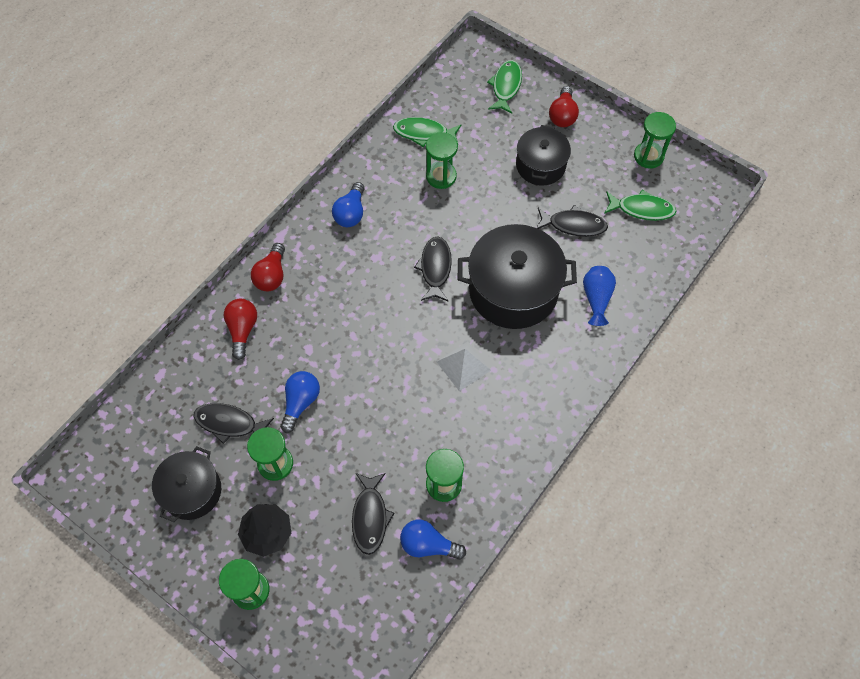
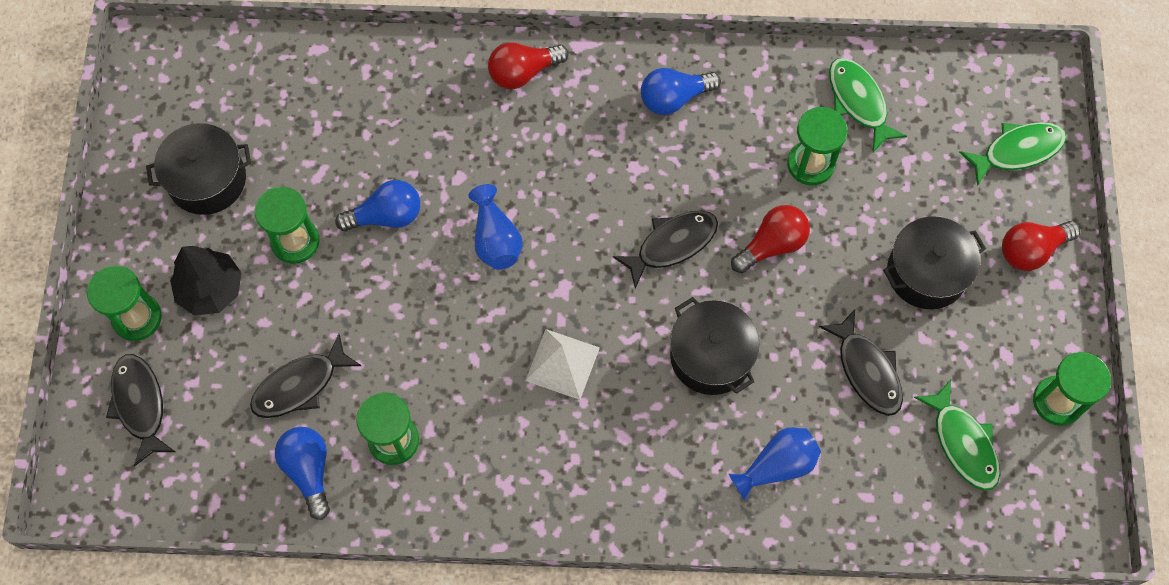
camera: 55 degrees right, 5 degrees up
black fish [193,403,274,444] -> black fish moved to [106,354,175,467]
red light bulb [224,299,257,360] -> red light bulb moved to [731,205,810,273]
black pot [458,224,577,329] -> black pot [670,297,759,395], size x0.60
none -> blue vase [468,184,523,270]

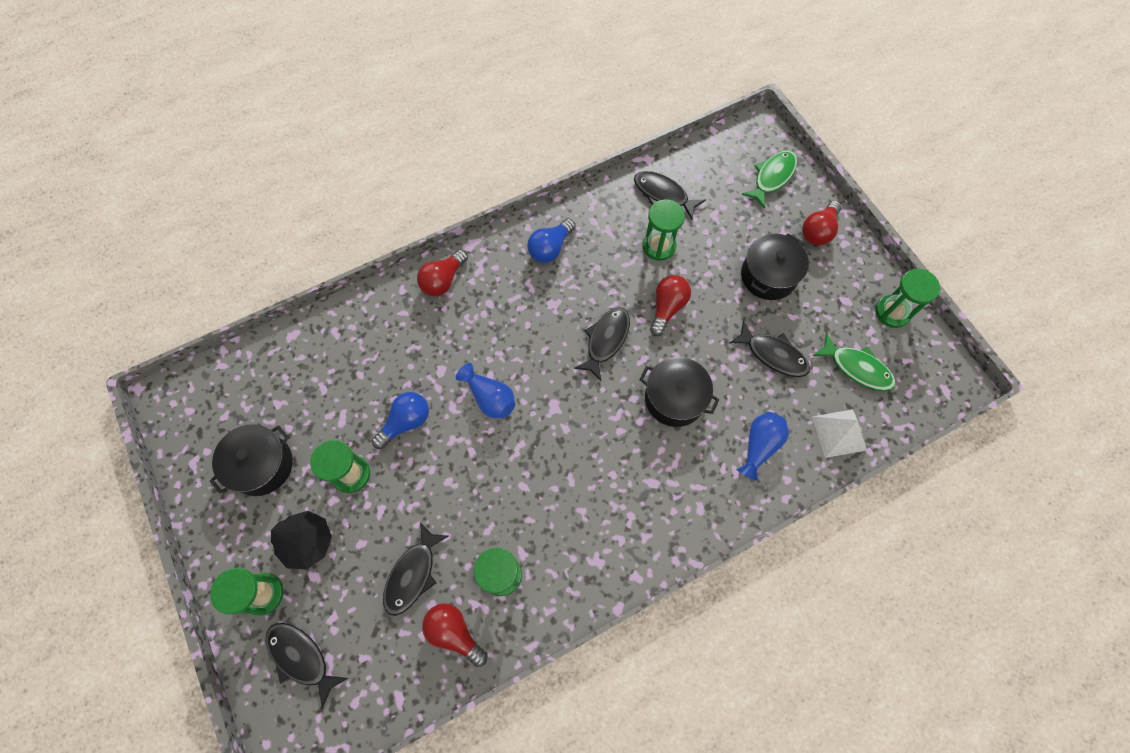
camera: 30 degrees left, 0 degrees up
blue light bulb [275,427,330,520] -> red light bulb [422,603,488,667]
white pyramid [525,329,600,400] -> white pyramid moved to [812,409,867,458]
green fish [829,58,907,152] -> black fish [634,171,706,220]

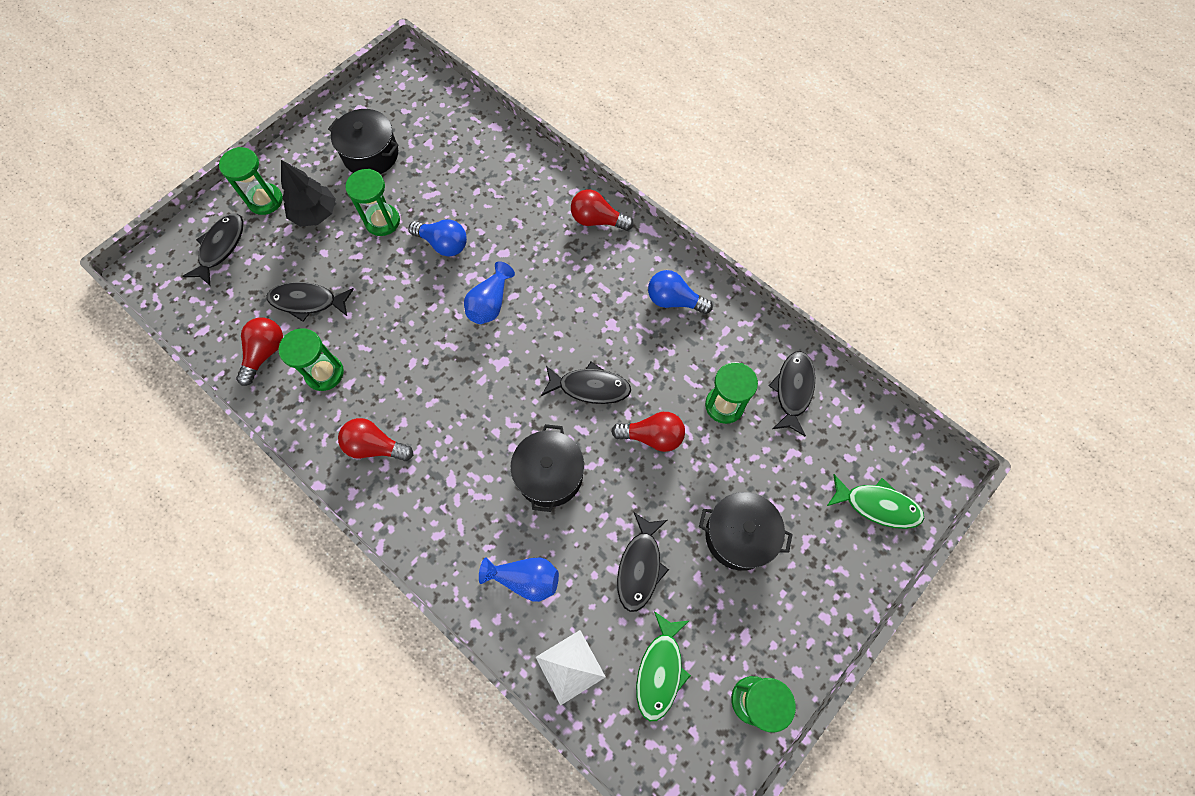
camera: 70 degrees right, 0 degrees up
red light bulb [802,201,841,245] -> red light bulb moved to [338,418,413,461]

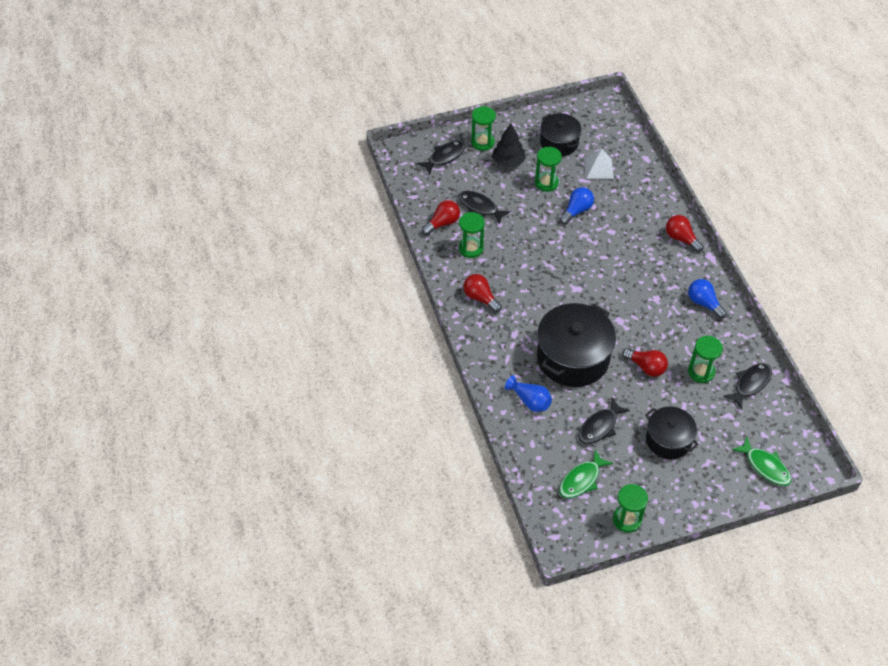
camera: 30 degrees right, 15 degrees down
blue light bulb [408,219,467,257] -> blue light bulb turned 105 degrees counterclockwise [560,187,594,224]
blue vase [464,261,515,324] -> none
black pot [510,424,584,512] -> black pot [537,303,616,387], size x1.66
white pyramid [536,630,606,706] -> white pyramid moved to [584,149,614,179]
black fish [541,362,631,404] -> none

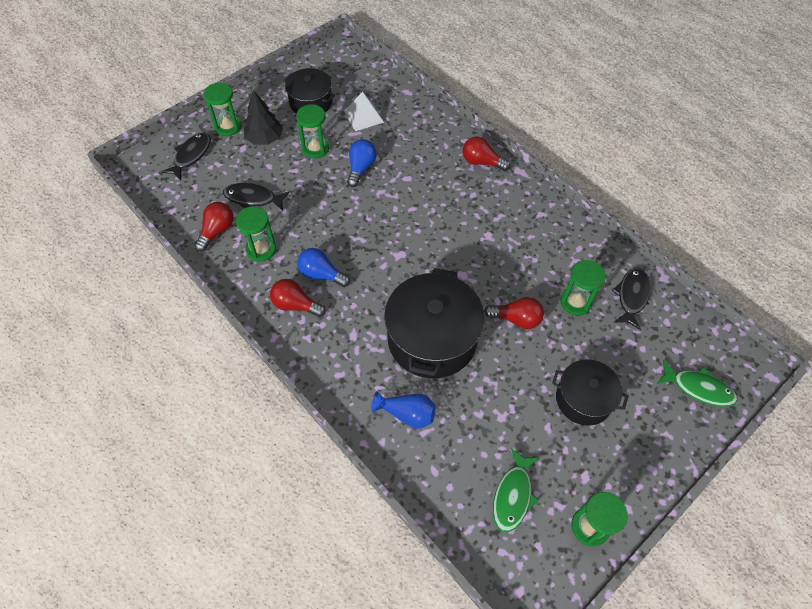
camera: 25 degrees left, 5 degrees up
black fish [578,398,630,444] -> none
blue light bulb [688,279,727,319] -> blue light bulb moved to [297,248,350,287]

